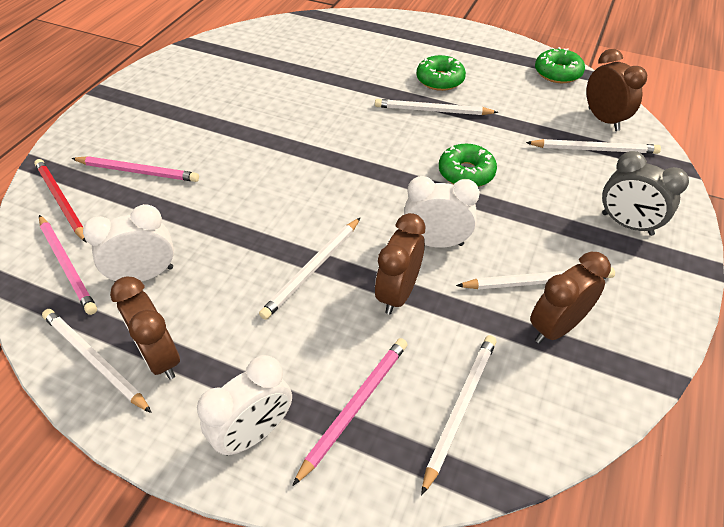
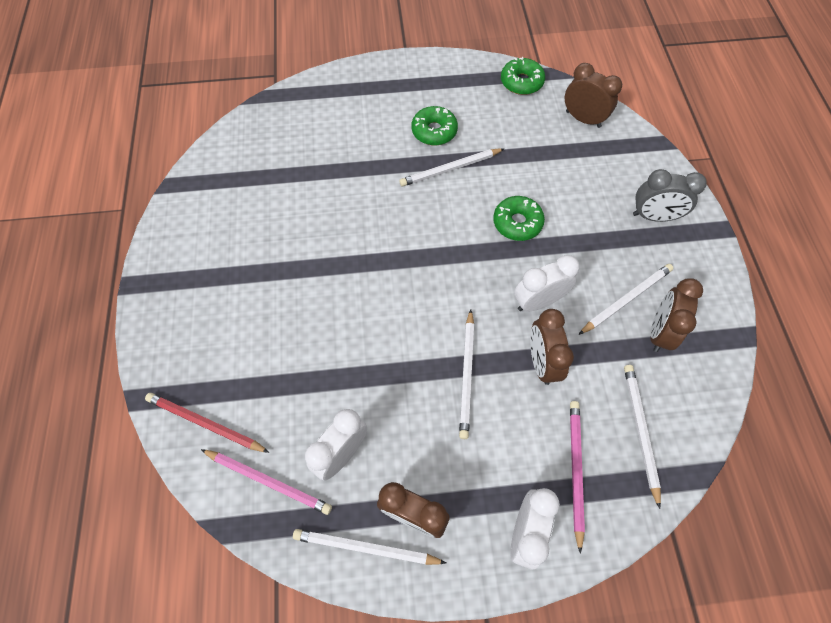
camera: 30 degrees left, 15 degrees up
pink pencil [71,156,199,182] -> none
white pencil [526,139,661,154] -> none

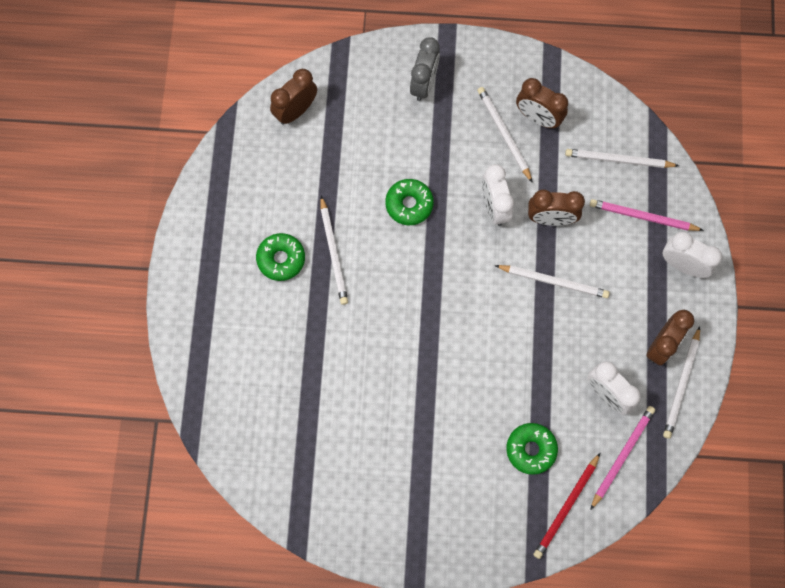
camera: 80 degrees left, 10 degrees up
green donut [501,57,545,95] -> green donut moved to [506,423,558,475]

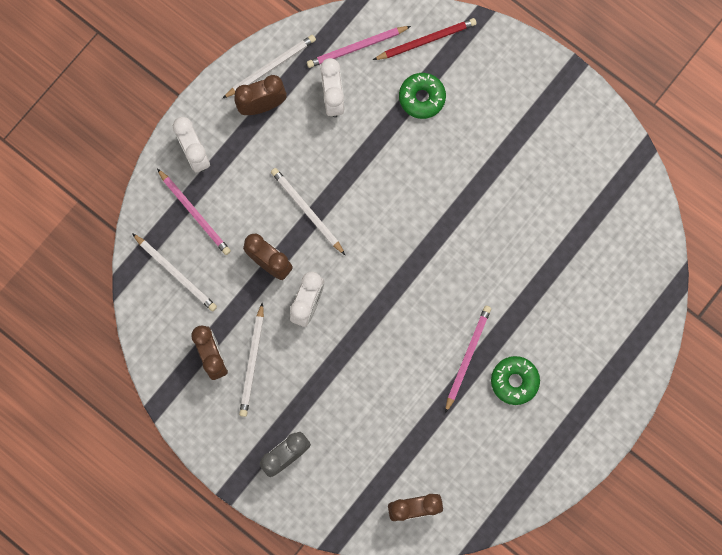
camera: 145 degrees left, 5 degrees up
white pencil [320,196,348,305] -> pink pencil [445,306,491,413]
green donut [385,179,434,225] -> none

